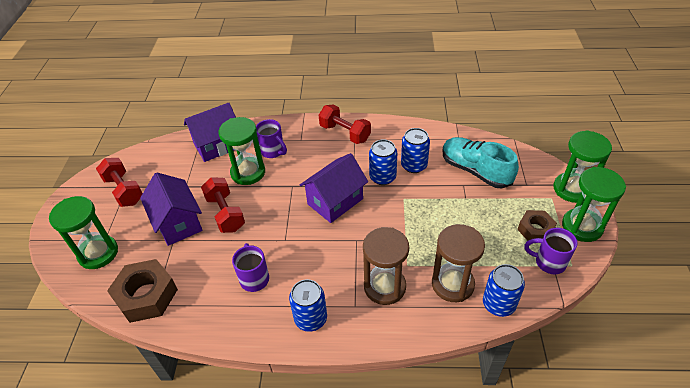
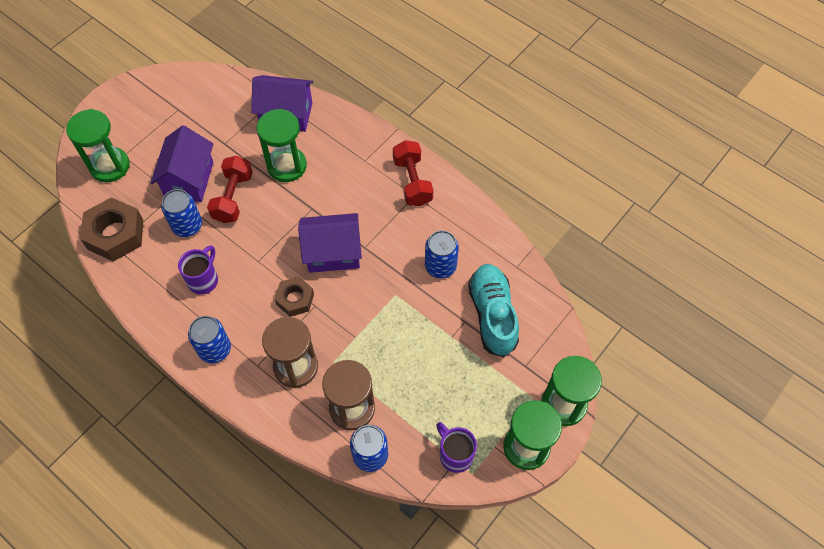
camera: 35 degrees right, 15 degrees up
red dumbbell [96,158,143,207] -> none
purple mug [256,119,287,158] -> none
blue can [369,139,397,185] -> blue can moved to [161,189,202,237]
brown nut [517,210,557,241] -> brown nut moved to [275,277,314,317]

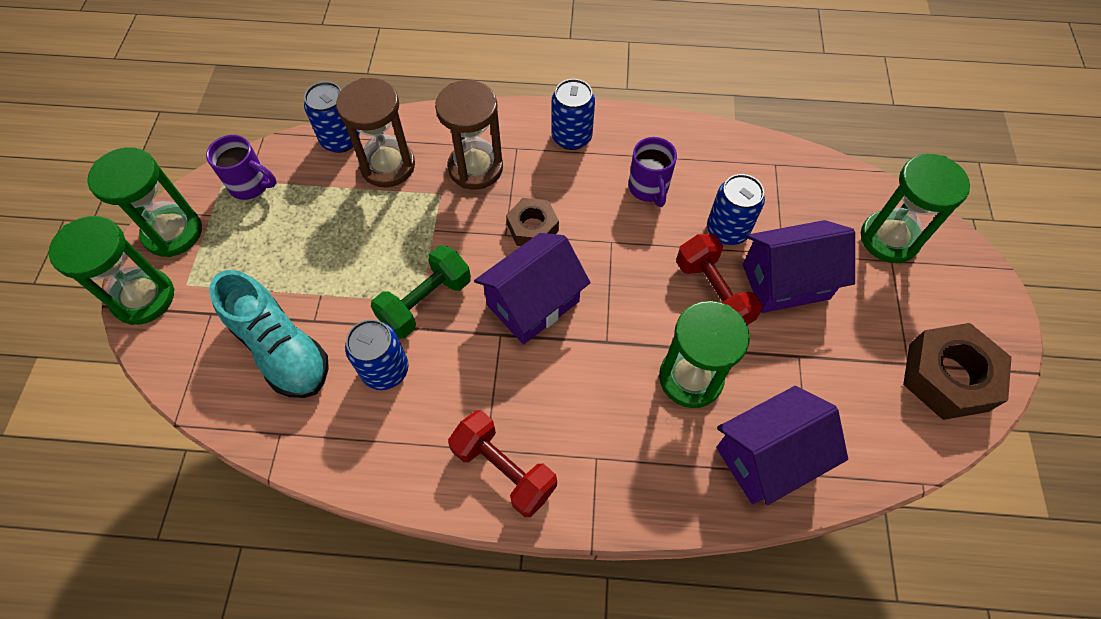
camera: 145 degrees right, 0 degrees up
brown nut [80,197,143,262] -> brown nut moved to [903,323,1012,420]
purple house [151,125,213,202] -> purple house turned 75 degrees counterclockwise [743,220,855,313]
none -> green dumbbell [371,245,471,338]

